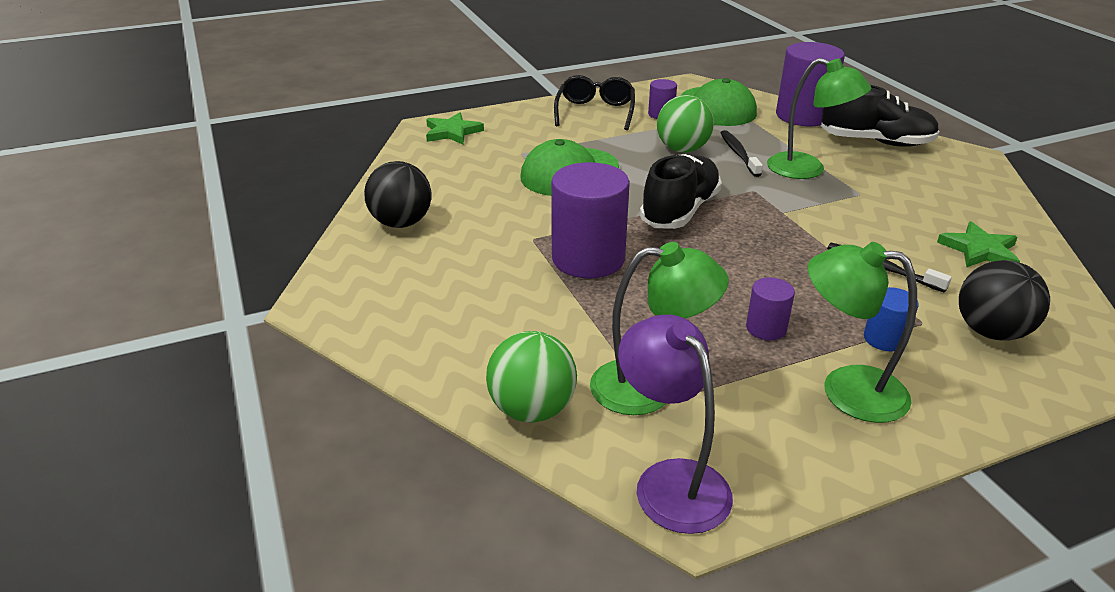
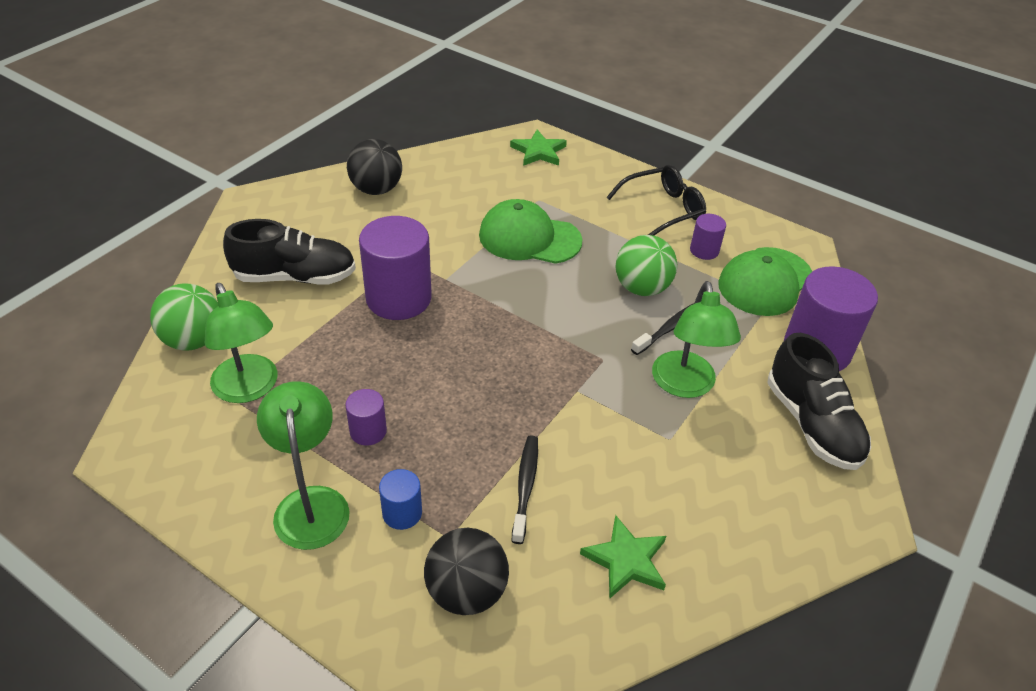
camera: 55 degrees right, 10 degrees up
purple lamp [618,315,733,534] -> none
black shoe [640,154,722,229] -> black shoe moved to [223,219,356,284]

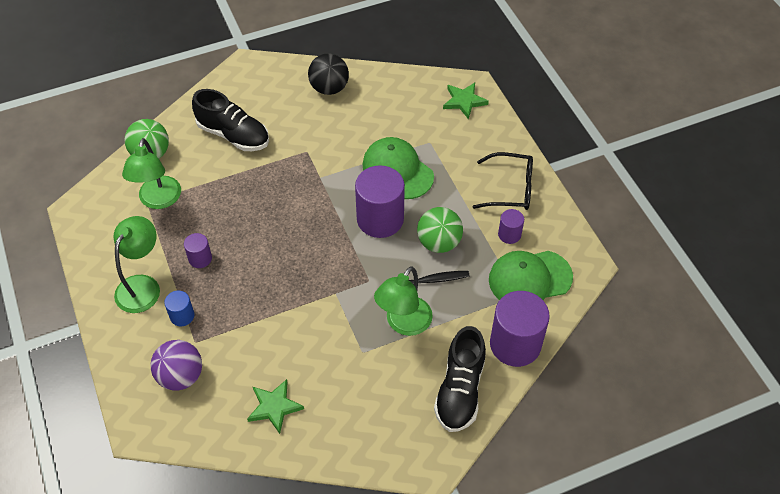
camera: 35 degrees right, 10 degrees up
purple cylinder [359,216,432,320] -> purple cylinder moved to [355,165,405,238]
black ball [424,528,509,615] -> purple ball [151,340,202,391]
black toothbrush [512,435,538,544] -> none

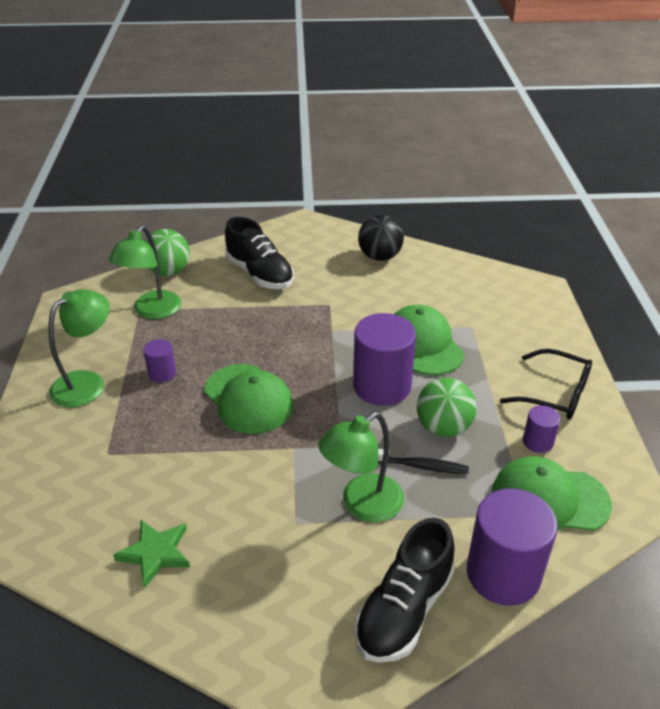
camera: 20 degrees right, 15 degrees down
purple ball [151,340,202,391] -> none
blue cylinder [164,291,194,326] -> none
green star [443,83,489,119] -> none
none -> green cap [204,364,293,434]

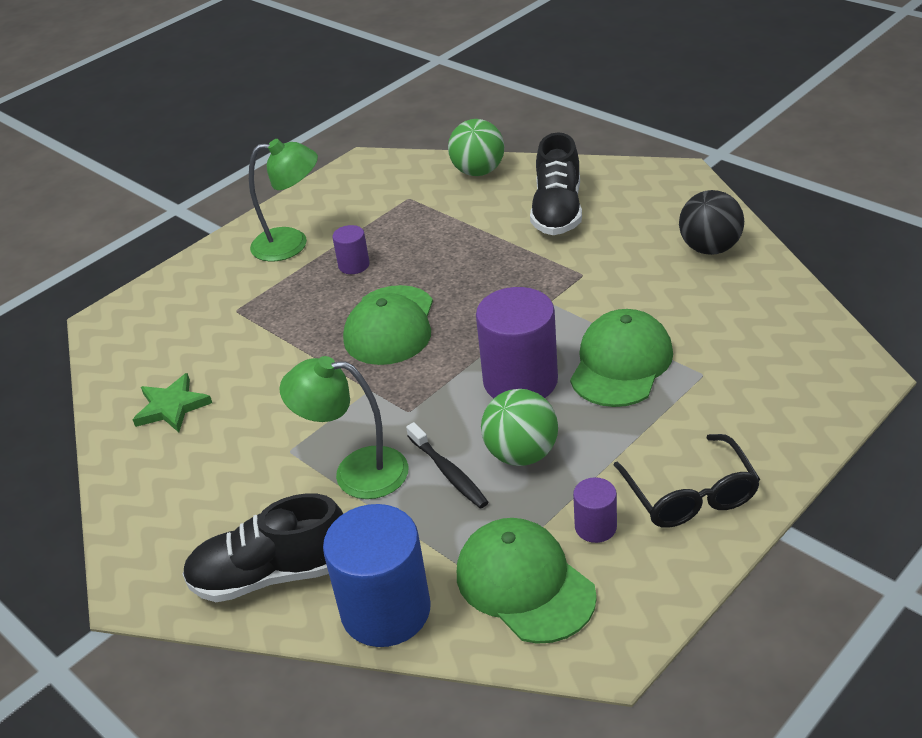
camera: 50 degrees right, 0 degrees up
green lamp [108,225,181,319] -> none
purple cylinder [467,488,558,606] -> blue cylinder [323,504,431,647]

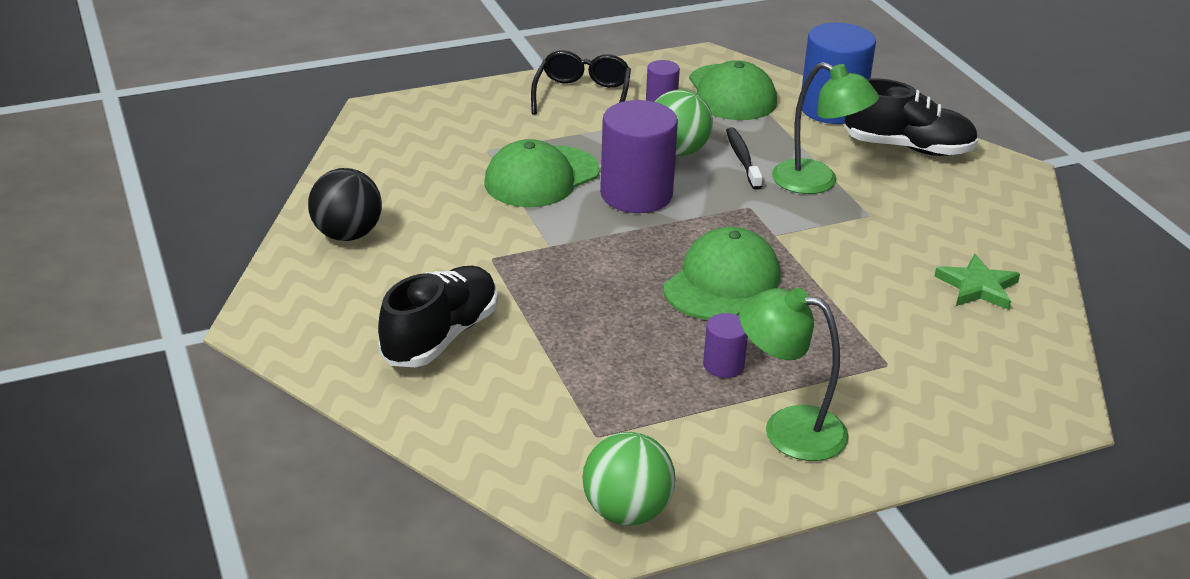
camera: 160 degrees left, 5 degrees down
green ball [448,119,504,176] -> green ball moved to [582,432,675,526]

